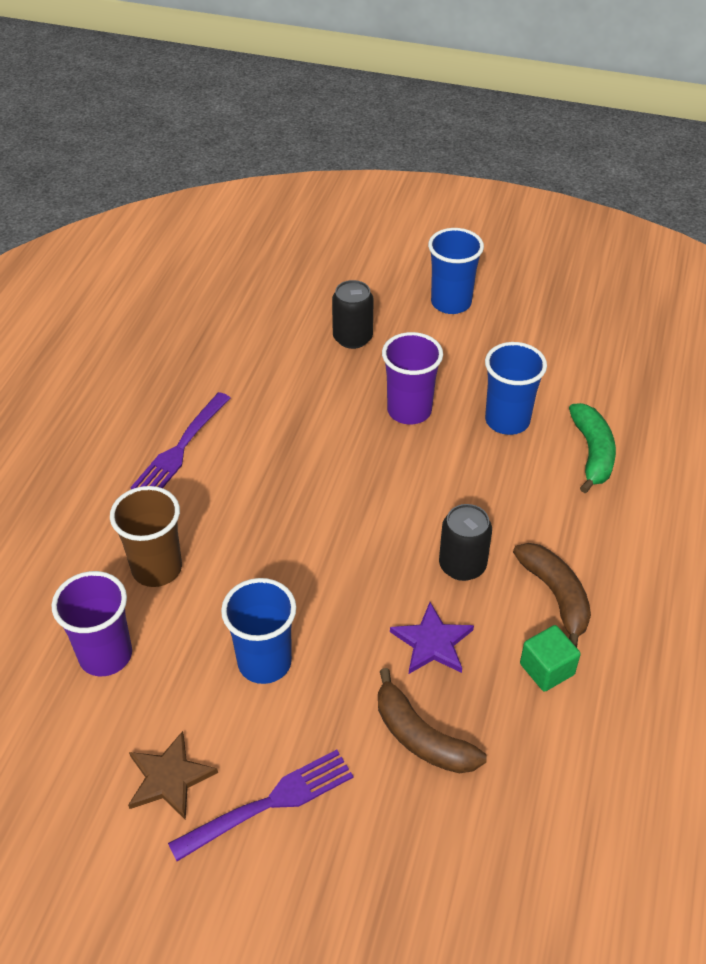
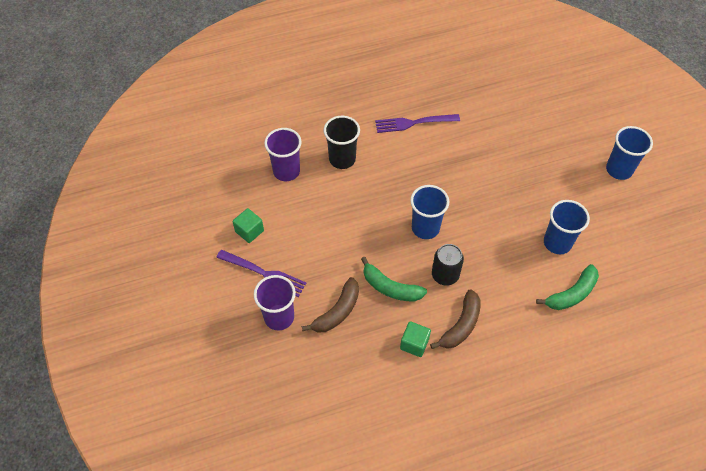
camera: 55 degrees right, 10 degrees up
brown cup [110,486,182,587] -> black cup [324,116,360,169]
brown star [128,731,218,820] -> green cube [233,208,264,243]
blue cup [221,578,297,684] -> blue cup moved to [410,185,449,239]
black can [332,280,374,349] -> none
brown banana [378,668,487,773] -> brown banana turned 150 degrees counterclockwise [302,277,359,333]
purple cup [382,332,443,425] -> purple cup moved to [254,275,296,330]
purple star [390,602,474,674] -> green banana [361,256,427,301]

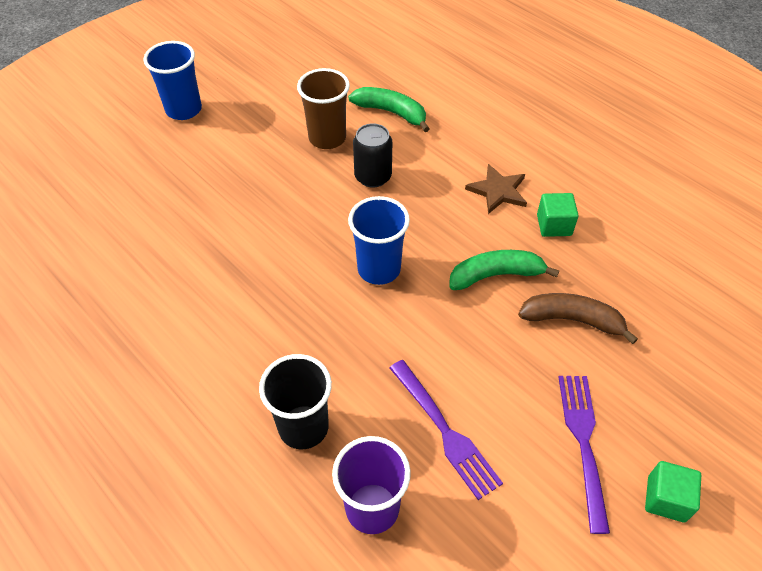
camera: 115 degrees left, 5 degrees down
green cube [233,208,264,243] -> green cube moved to [645,461,701,522]
purple cup [254,275,296,330] -> none
green banana [361,256,427,301] -> green banana turned 105 degrees counterclockwise [450,250,559,290]
purple fork [375,114,460,133] -> purple fork moved to [390,360,503,500]
brown banana [430,289,481,349] -> brown star [465,164,527,214]
black can [432,244,464,286] -> black can moved to [353,123,392,188]
blue cup [544,200,590,254] -> brown cup [297,68,350,149]

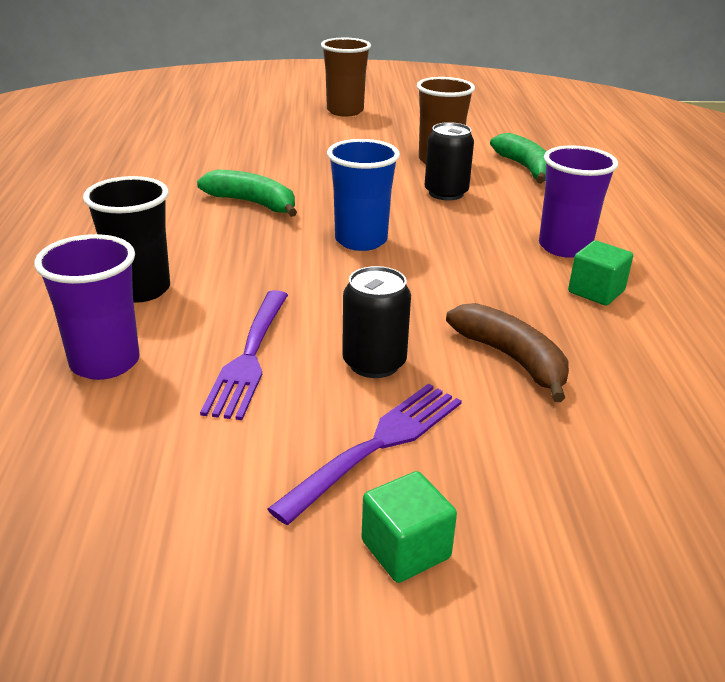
camera: 40 degrees right, 20 degrees down
blue cup [143,41,202,120] -> brown cup [321,38,371,116]
green banana [450,250,559,290] -> green banana moved to [197,170,297,217]
brown star [465,164,527,214] -> purple cup [539,145,618,258]
none -> black can [342,266,411,378]

